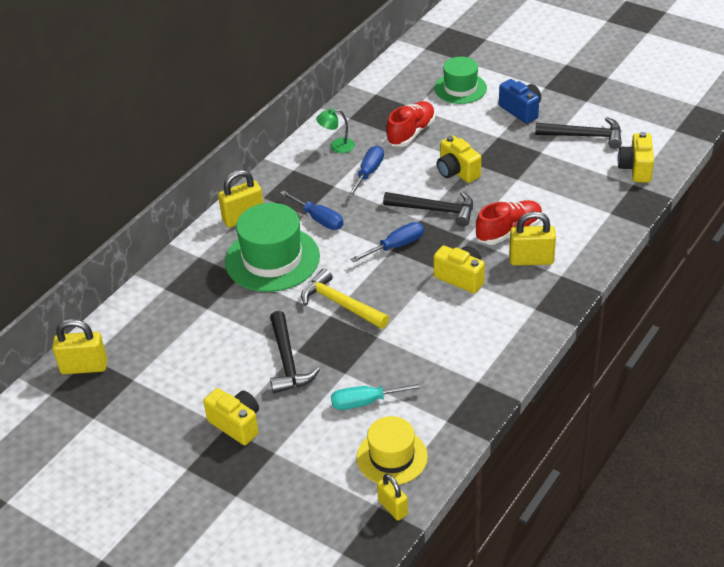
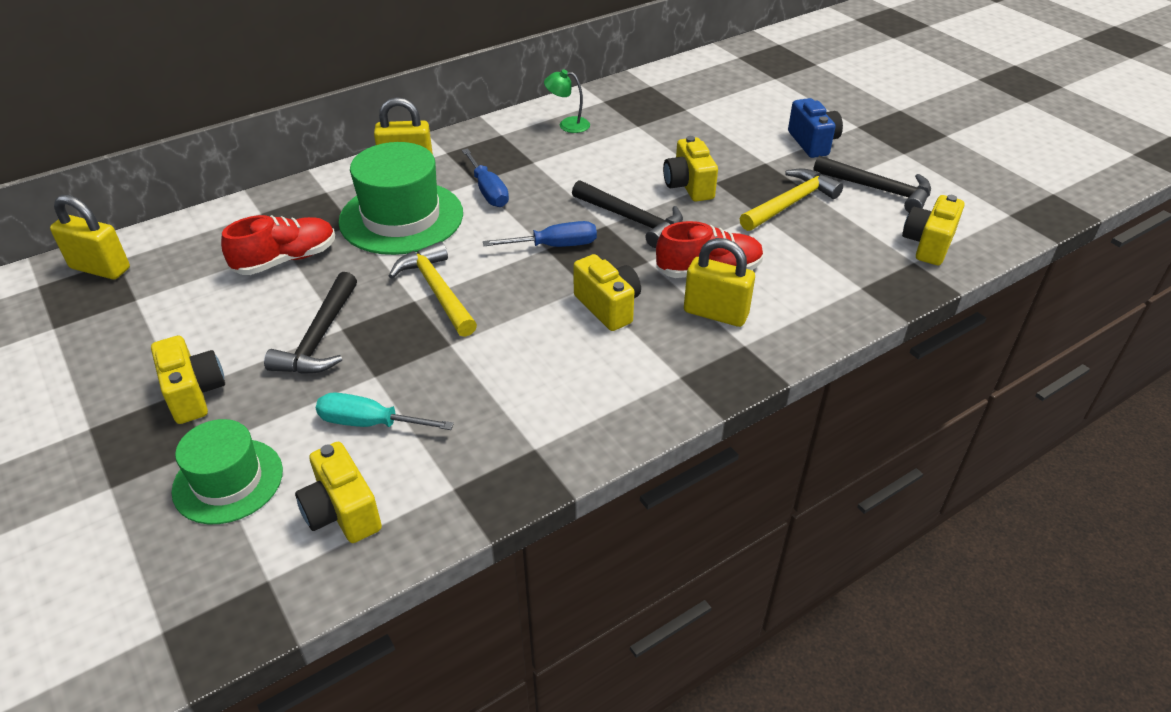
camera: 20 degrees right, 0 degrees up
blue screwdriver [347,146,384,197] -> none
yellow hat [357,416,428,485] -> yellow camera [295,442,382,543]
yellow padlock [377,474,408,521] -> none
red shoe [386,101,435,147] -> red shoe moved to [221,215,335,275]
green hat [434,57,487,104] -> green hat moved to [171,419,283,524]
none -> yellow hammer [740,169,843,231]

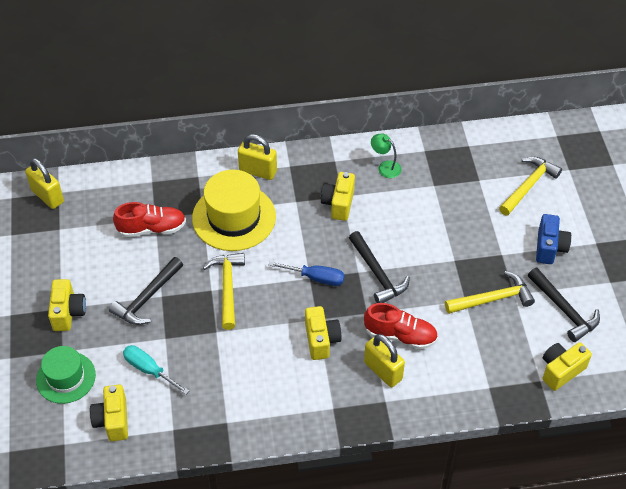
camera: 25 degrees right, 10 degrees up
green hat [338,142,463,255] -> yellow hat [192,170,276,251]
blue screwdriver [462,148,509,207] -> none
yellow camera [663,136,718,202] -> yellow camera moved to [321,172,355,221]
none -> yellow hammer [499,157,562,216]

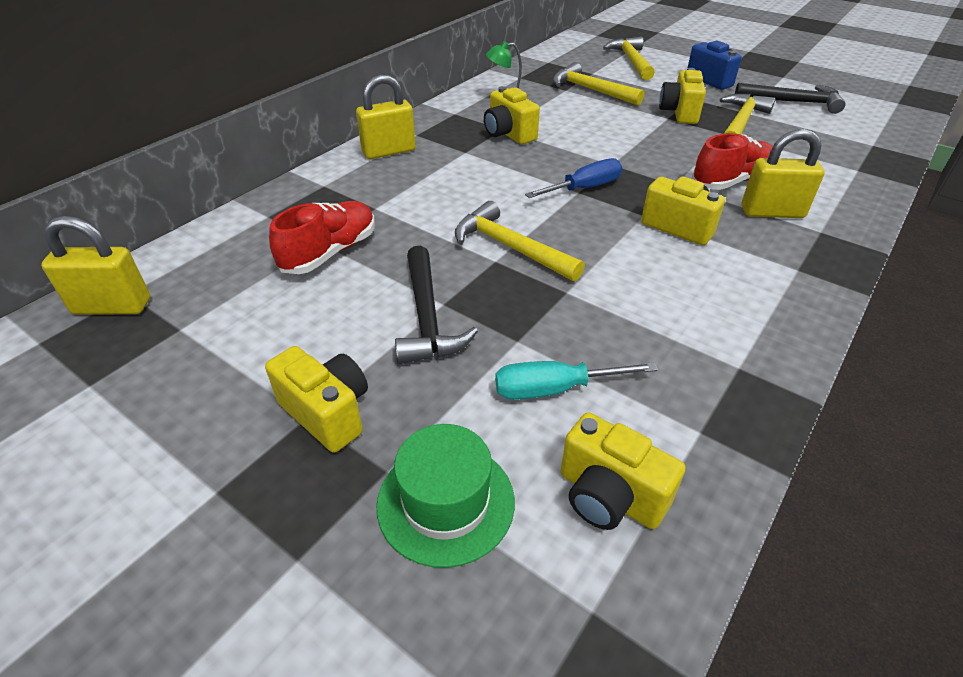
camera: 45 degrees left, 10 degrees down
yellow hat [192,170,276,251] -> none
black hammer [349,231,410,303] -> none
yellow camera [543,342,592,391] -> yellow camera moved to [659,68,706,124]
none -> yellow hammer [553,62,644,106]

